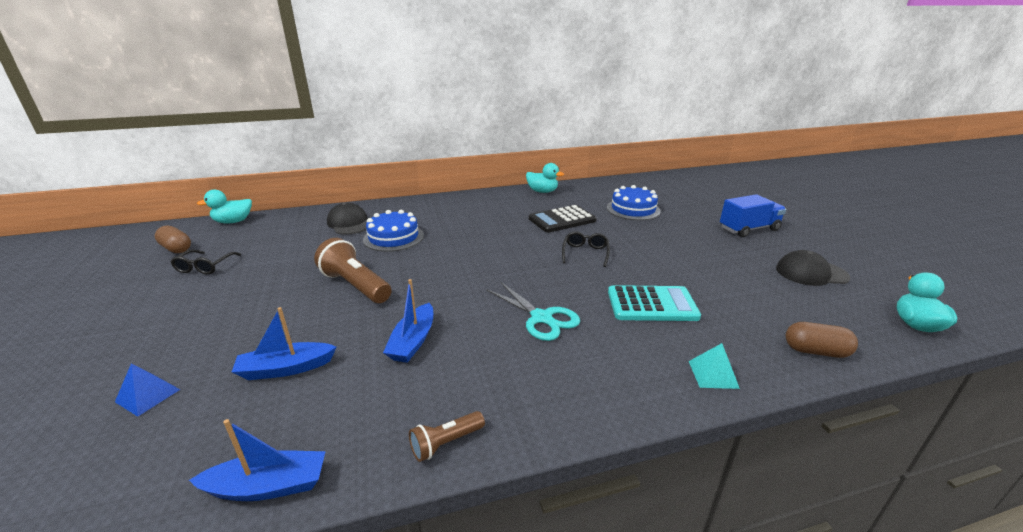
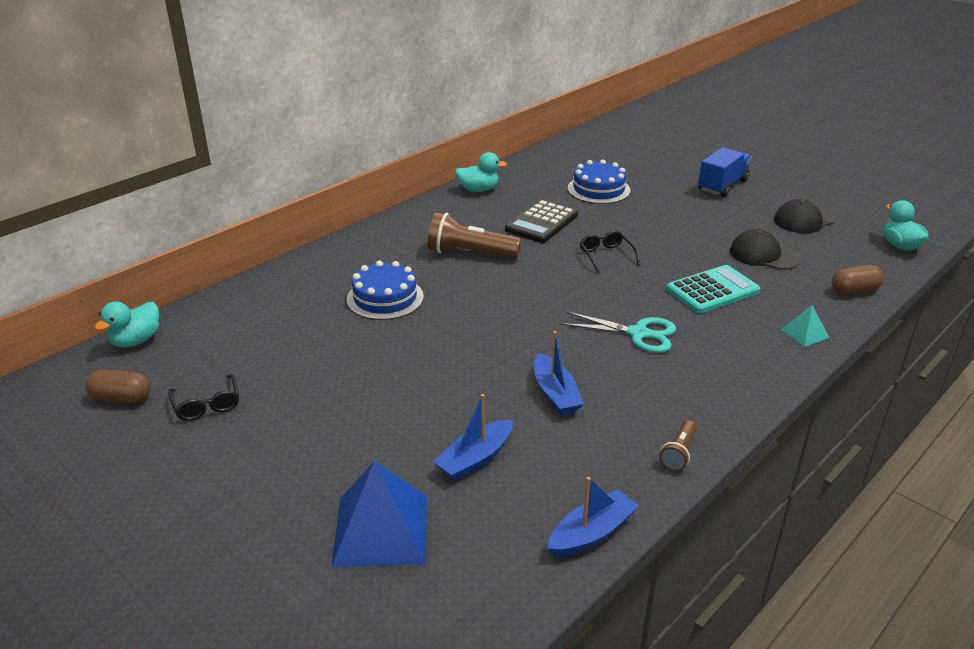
camera: 30 degrees left, 5 degrees up
blue pyramid [115,363,180,417] -> blue pyramid [331,461,427,567], size x2.06
brown flashlight [314,238,391,303] -> brown flashlight moved to [428,212,521,259]
black cap [327,202,368,235] -> black cap moved to [730,229,800,270]

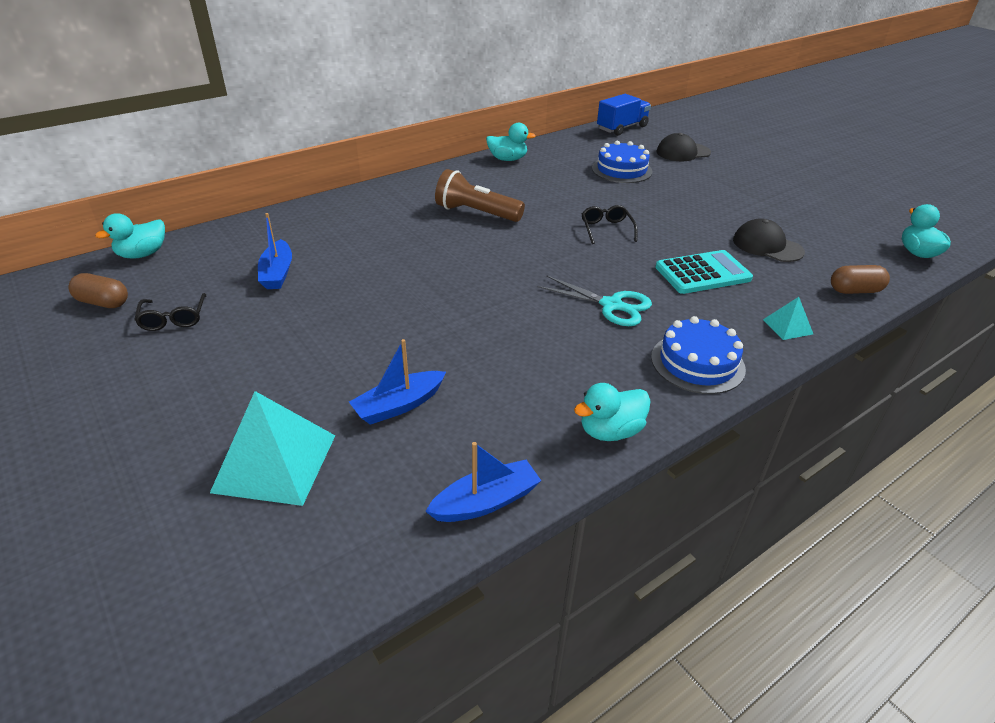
camera: 10 degrees right, 5 degrees up
blue pyramid [331,461,427,567] -> turquoise pyramid [210,391,335,506]
blue cake [347,261,424,320] -> blue cake moved to [651,316,746,394]
black calculator [505,200,578,243] -> none
blue boat [534,331,584,415] -> blue boat moved to [258,213,292,289]
brown flashlight [659,420,697,471] -> turquoise duck [574,383,651,441]
blue truck [698,147,752,197] -> blue truck moved to [597,94,651,136]
black cap [774,199,836,233] -> black cap moved to [656,133,711,161]

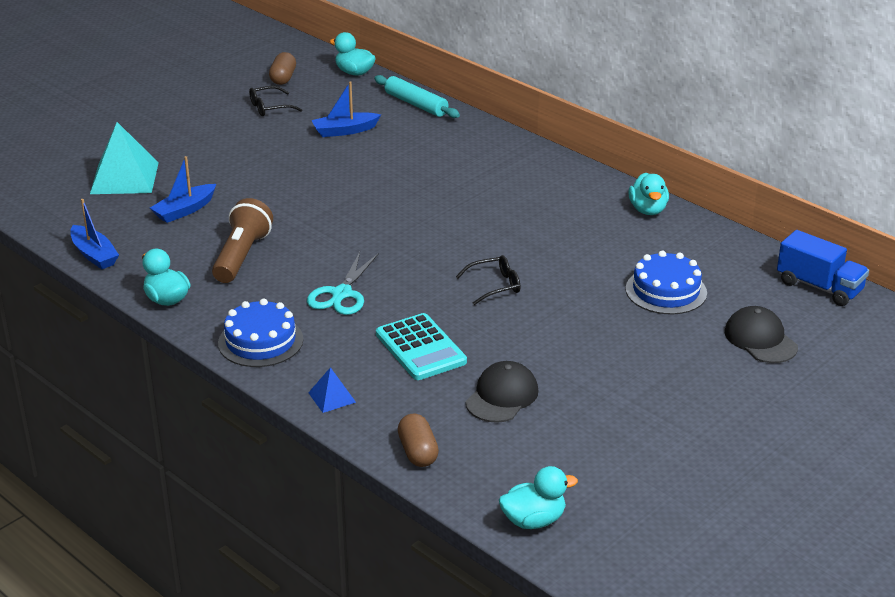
camera: 80 degrees right, 5 degrees down
blue boat [349,339,446,425] -> blue boat turned 90 degrees counterclockwise [150,156,216,223]
brown flashlight [435,169,525,222] -> brown flashlight moved to [212,198,273,283]
turquoise pyramid [763,297,813,340] -> blue pyramid [308,367,356,413]
none -> turquoise rolling pin [374,75,460,118]

